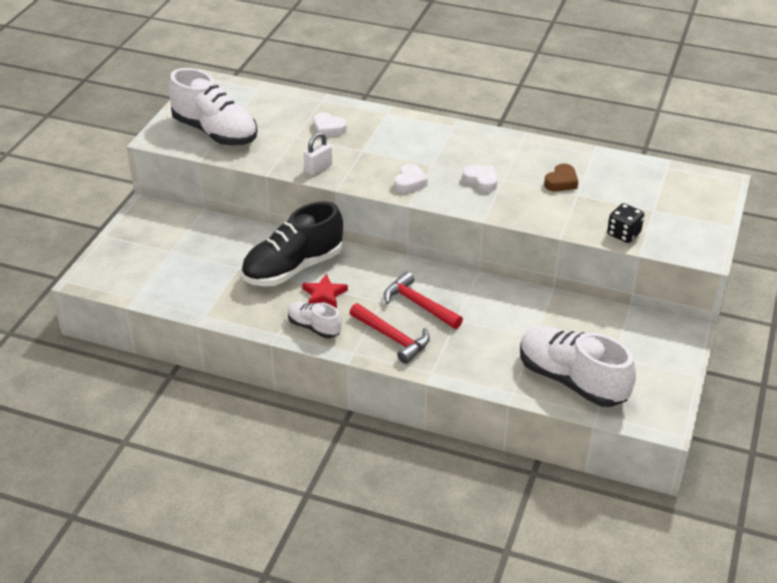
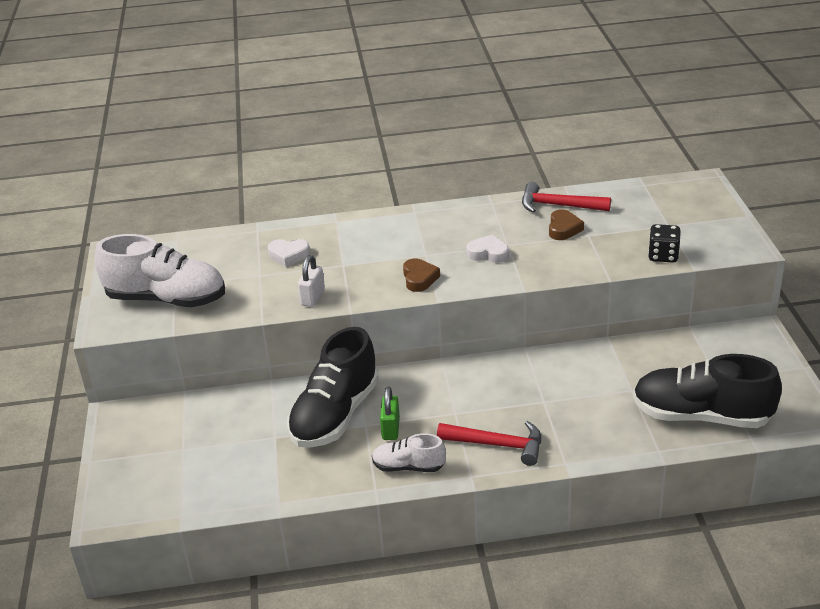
camera: 25 degrees left, 5 degrees down
red star [302,274,348,308] -> green padlock [380,387,400,440]
red hammer [384,272,463,329] -> red hammer moved to [522,182,611,213]
white heart [394,163,428,193] -> brown heart [403,259,440,292]
white shoe [520,326,636,407] -> black shoe [633,354,782,428]

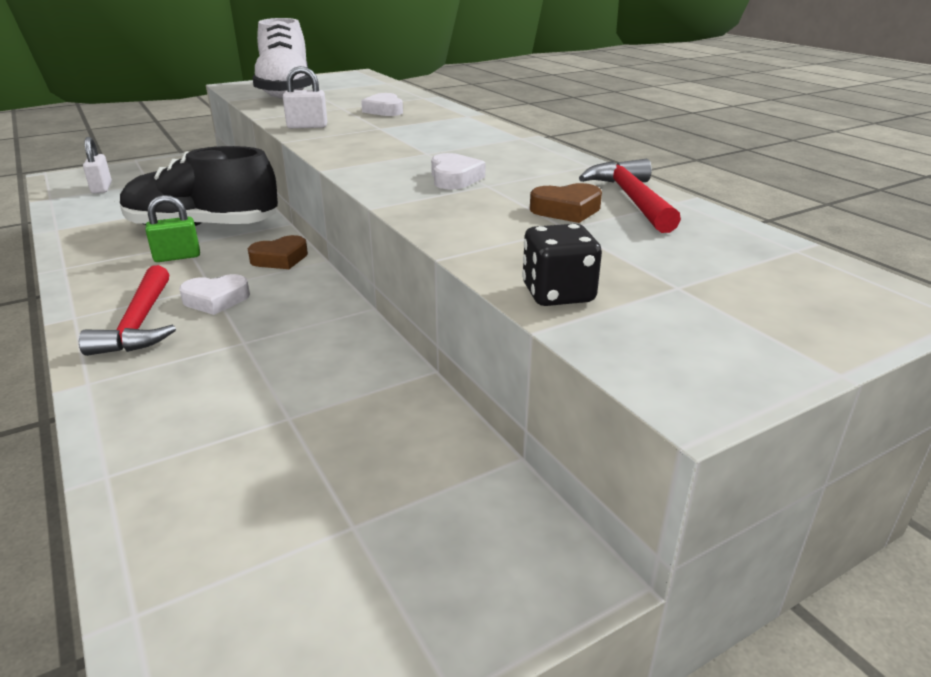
camera: 65 degrees right, 5 degrees down
white shoe [372,433,446,472] -> none
brown heart [403,259,440,292] -> brown heart moved to [248,235,308,269]
black shoe [633,354,782,428] -> none
none -> white padlock [83,137,112,193]
none -> white heart [179,274,250,315]

